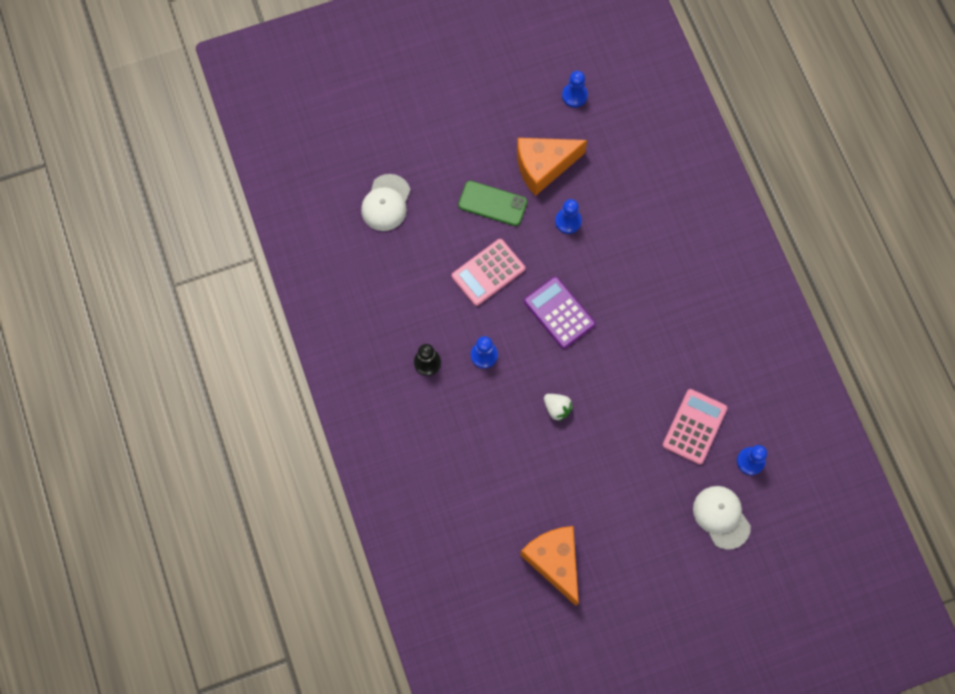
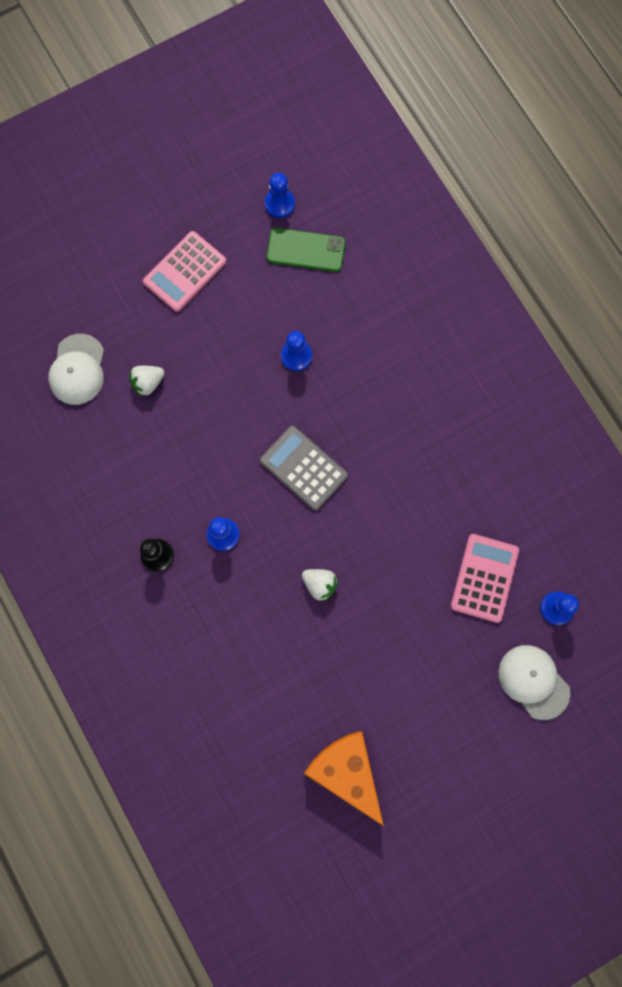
camera: 10 degrees left, 5 degrees up
pink calculator [451,239,525,306] -> pink calculator moved to [143,231,227,312]
green phone [458,181,527,226] -> green phone moved to [266,228,346,272]
orange cheese [517,138,587,196] -> none
purple calculator [524,277,595,349] -> grey calculator [260,425,348,511]
none -> white strawberry [129,366,165,396]

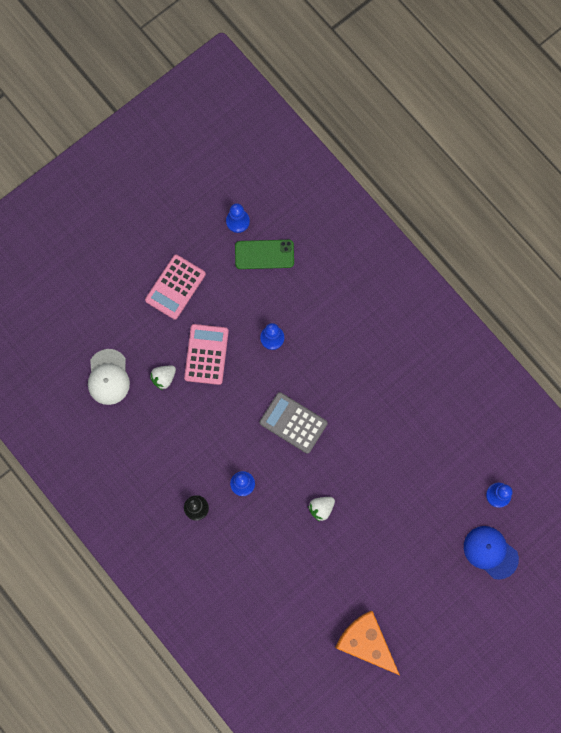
camera: 10 degrees left, 0 degrees up
white strawberry [302,569,338,601] -> white strawberry turned 120 degrees clockwise [308,497,335,522]
pink calculator [450,534,519,623] -> pink calculator moved to [184,324,229,385]
white cap [499,645,570,720] -> blue cap [464,526,519,580]

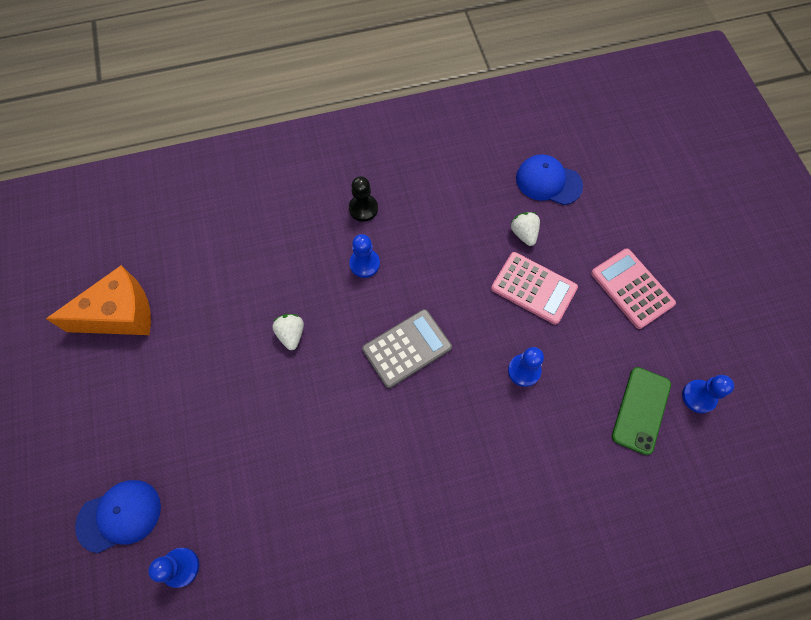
camera: 115 degrees right, 10 degrees down
white cap [88,349,130,405] -> blue cap [516,155,583,205]

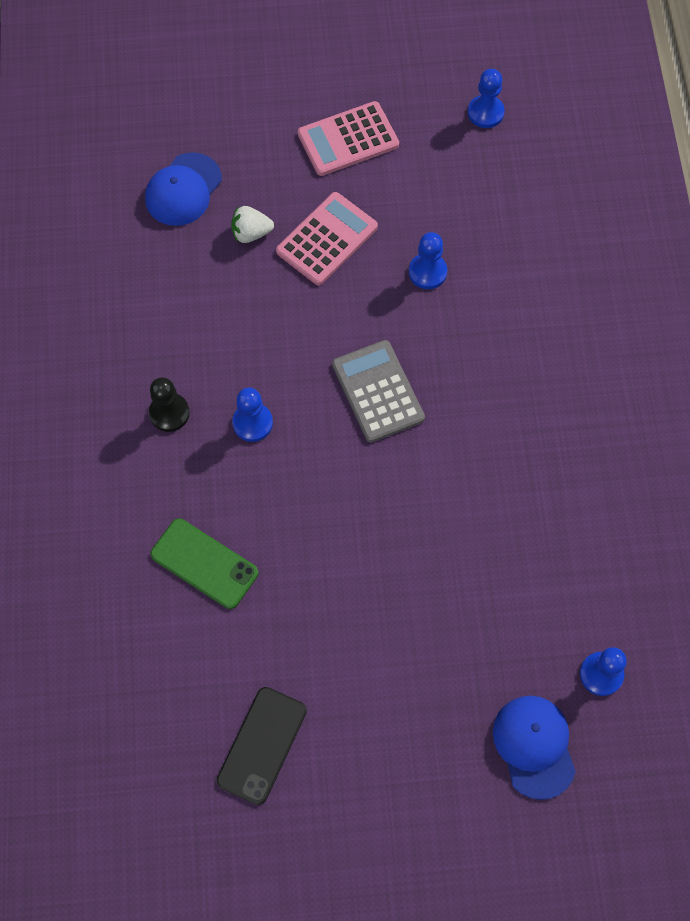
camera: 80 degrees left, 0 degrees up
orange cheese [46,265,151,335] -> black phone [217,687,307,805]
white strawberry [272,314,304,350] -> none
green phone [612,367,671,455] -> green phone moved to [150,518,258,609]

